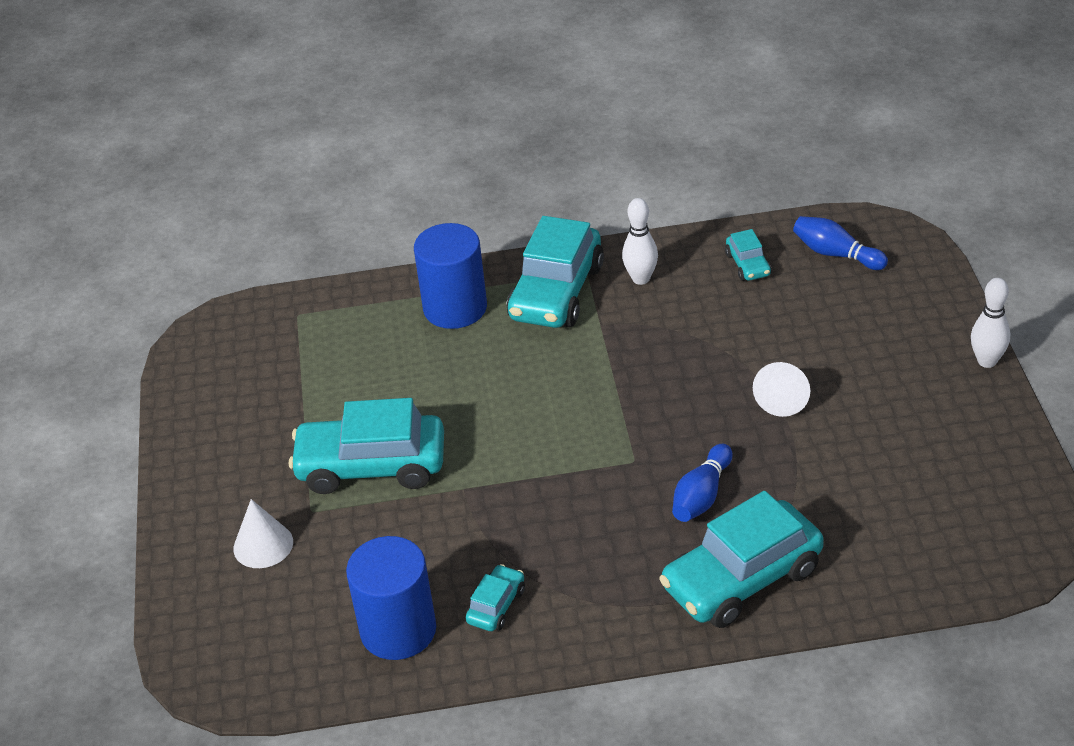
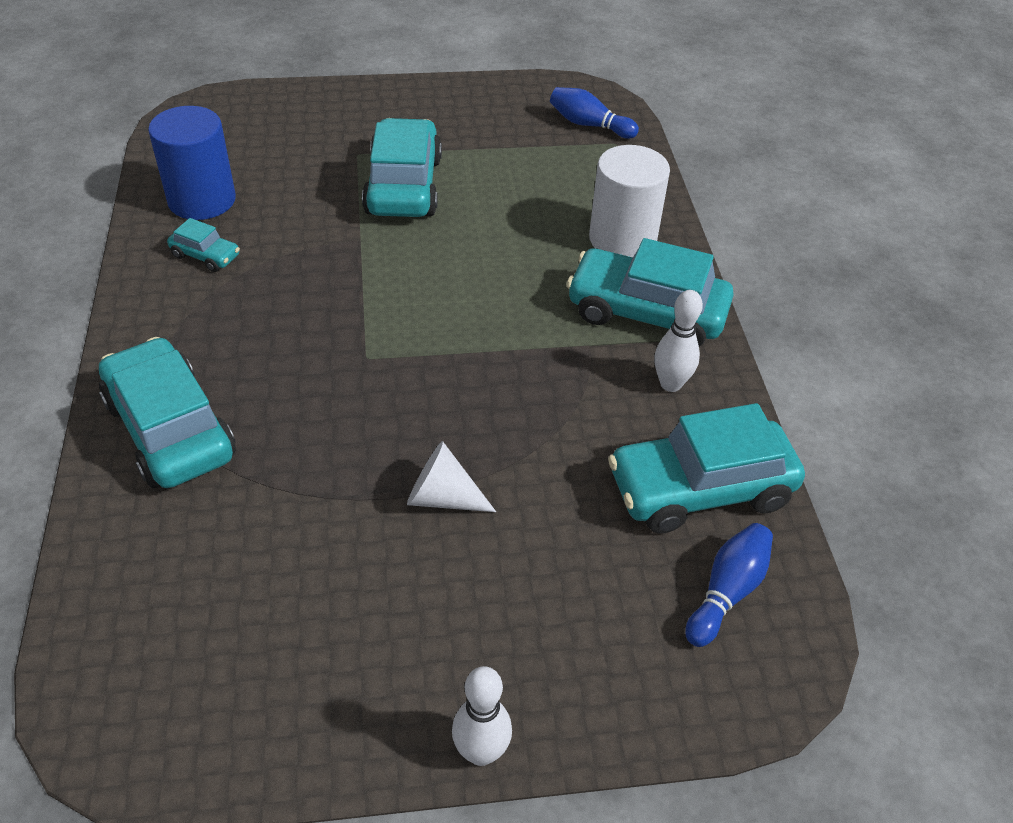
camera: 85 degrees right, 5 degrees up
white cone [233,499,293,568] -> none
blue cylinder [414,223,487,329] -> white cylinder [589,145,670,257]
blue bowling pin [672,444,733,522] -> blue bowling pin moved to [550,87,639,139]
turquoise car [725,229,771,281] -> turquoise car [608,403,805,534], size x2.15

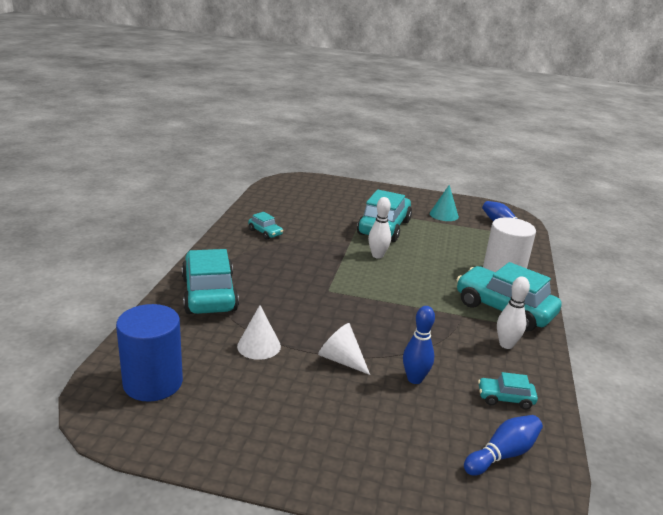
camera: 20 degrees right, 20 degrees down
blue cylinder [148,106,236,220] -> blue cylinder moved to [116,304,183,402]
white bowling pin [452,666,512,766] -> white bowling pin moved to [368,197,391,259]
turquoise car [608,403,805,534] -> turquoise car [478,372,538,410], size x0.47
none -> white cone [237,305,281,360]
none -> blue bowling pin [403,306,435,384]
none -> turquoise cone [430,185,459,221]

